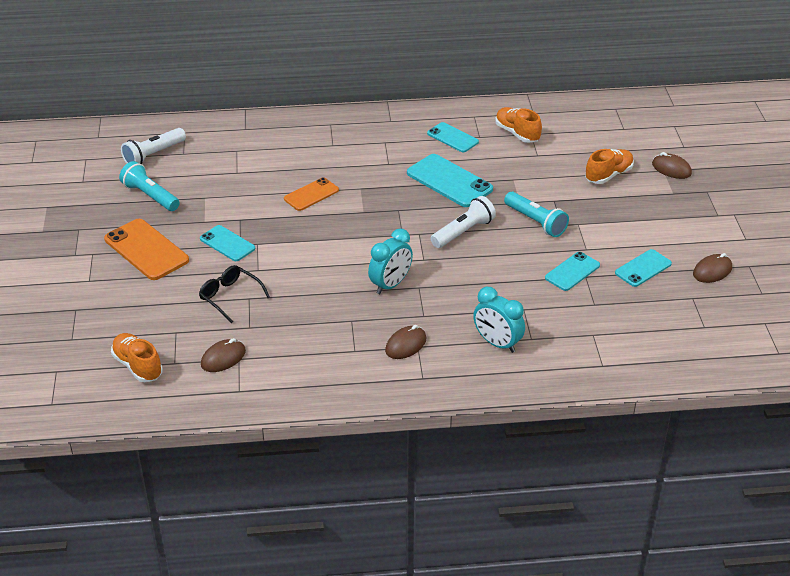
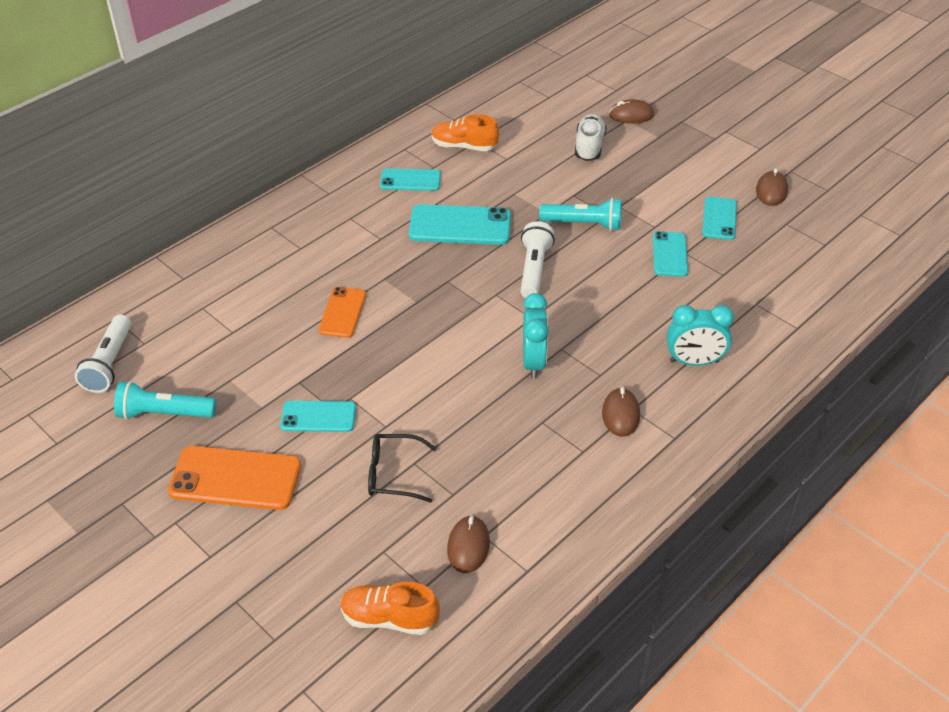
camera: 40 degrees left, 5 degrees up
orange shoe [585,149,634,184] -> white shoe [575,114,607,161]

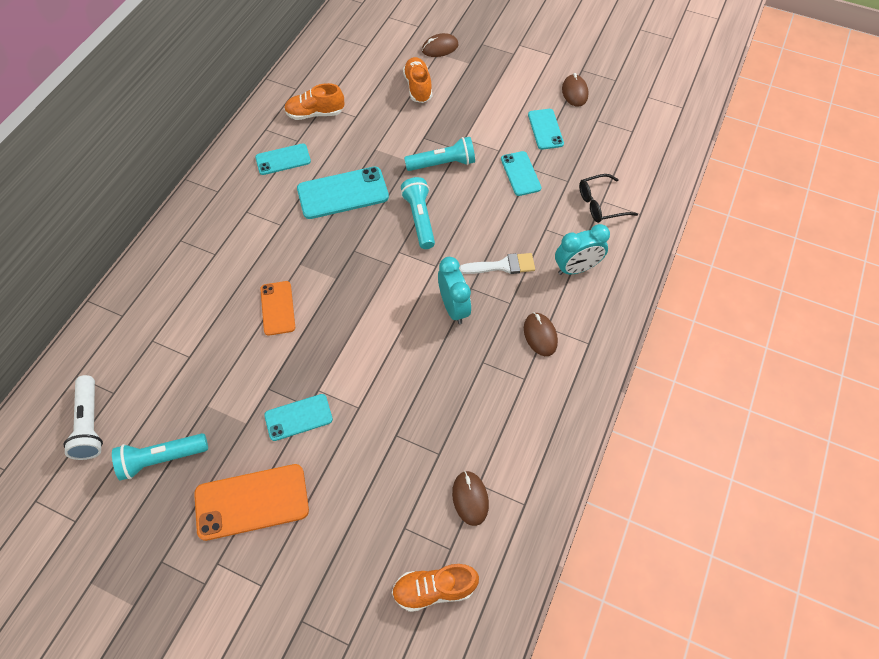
camera: 20 degrees left, 15 degrees up
black glasses [368,434,437,503] -> black glasses moved to [579,174,638,223]
white flashlight [520,221,555,298] -> turquoise flashlight [401,177,435,249]
white shoe [575,114,607,161] -> orange shoe [403,57,432,103]
none -> white brush [459,253,535,274]

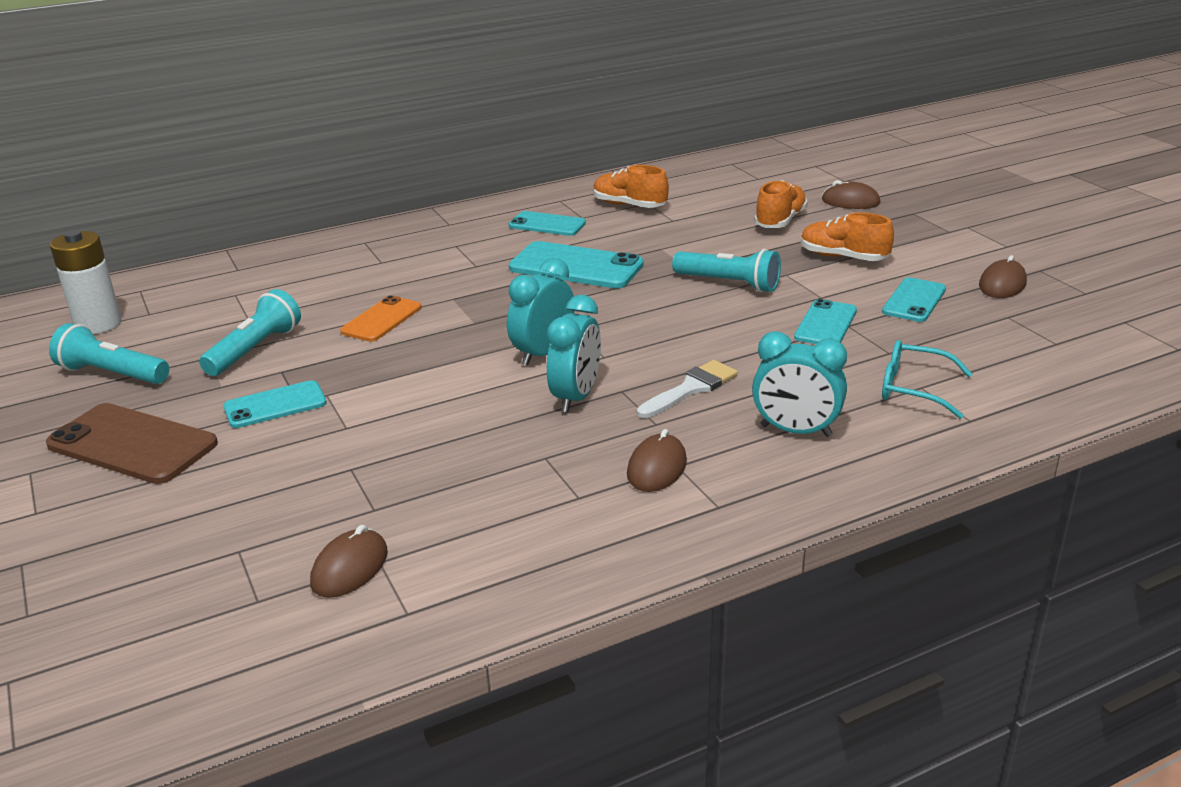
camera: 40 degrees right, 30 degrees down
white flashlight [63,375,103,460] -> white battery [50,230,121,334]
orange phone [194,464,309,541] -> brown phone [46,403,218,484]
turquoise phone [264,394,333,441] -> turquoise phone turned 45 degrees counterclockwise [223,380,327,428]
orange shoe [392,564,479,612] -> orange shoe moved to [801,212,894,261]
turquoise flashlight [401,177,435,249] -> turquoise flashlight moved to [199,289,301,376]
white brush [459,253,535,274] -> white brush turned 75 degrees counterclockwise [637,360,738,418]
black glasses [579,174,638,223] -> turquoise glasses [882,340,972,419]
none -> turquoise clock [507,258,574,365]

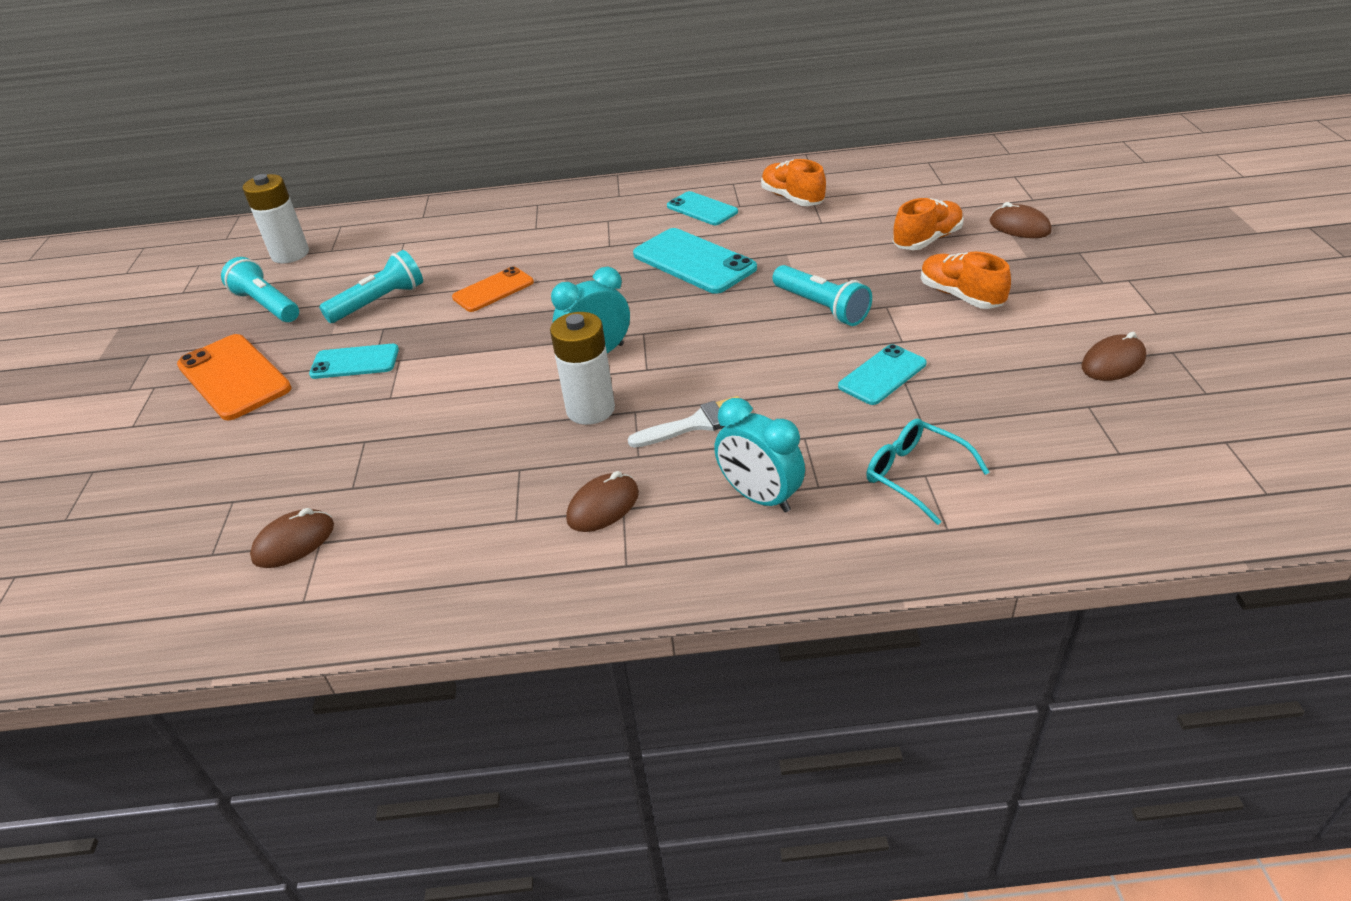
camera: 25 degrees right, 10 degrees up
brown phone [46,403,218,484] -> orange phone [177,334,292,420]
turquoise clock [547,295,601,412] -> white battery [550,312,615,425]
turquoise phone [882,277,946,322] -> none

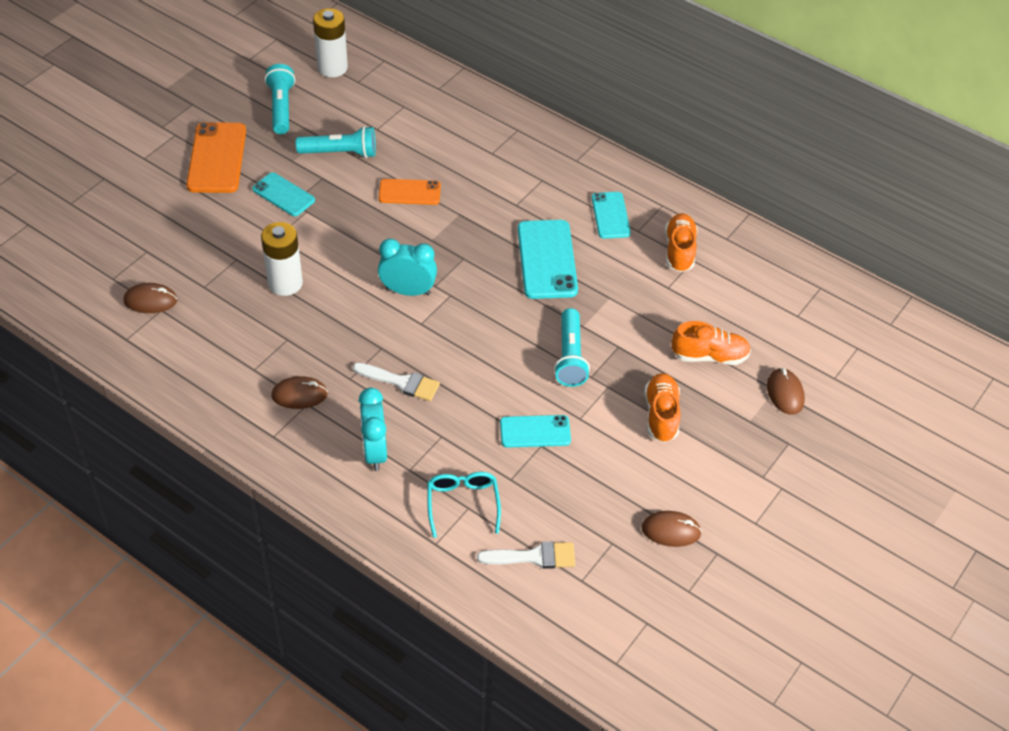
camera: 35 degrees right, 10 degrees up
white battery [550,312,615,425] -> white battery moved to [261,222,303,296]
none -> white brush [477,542,575,569]

